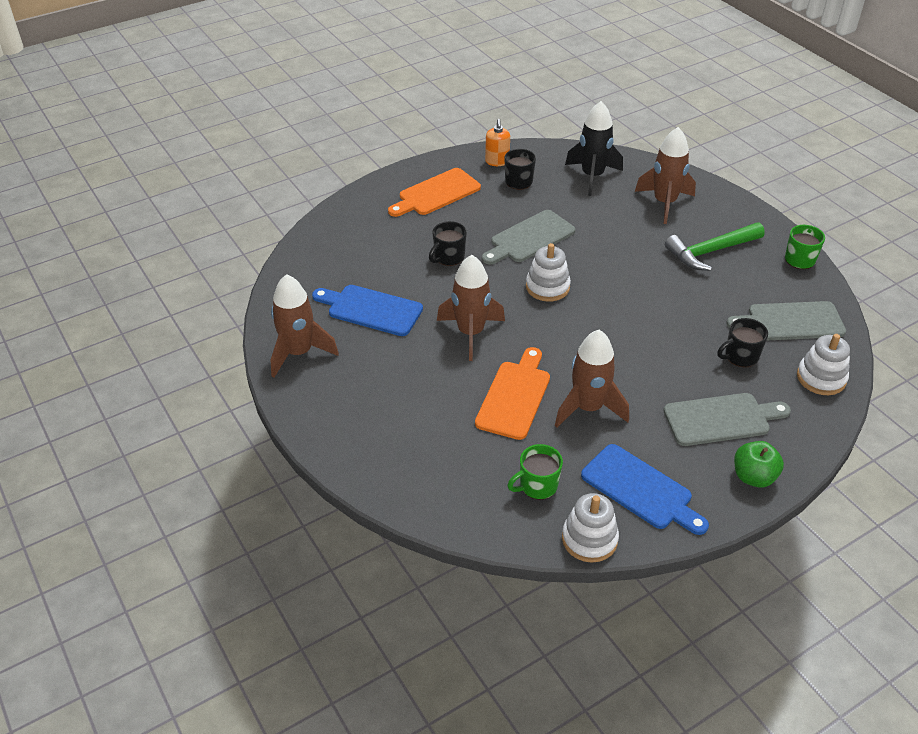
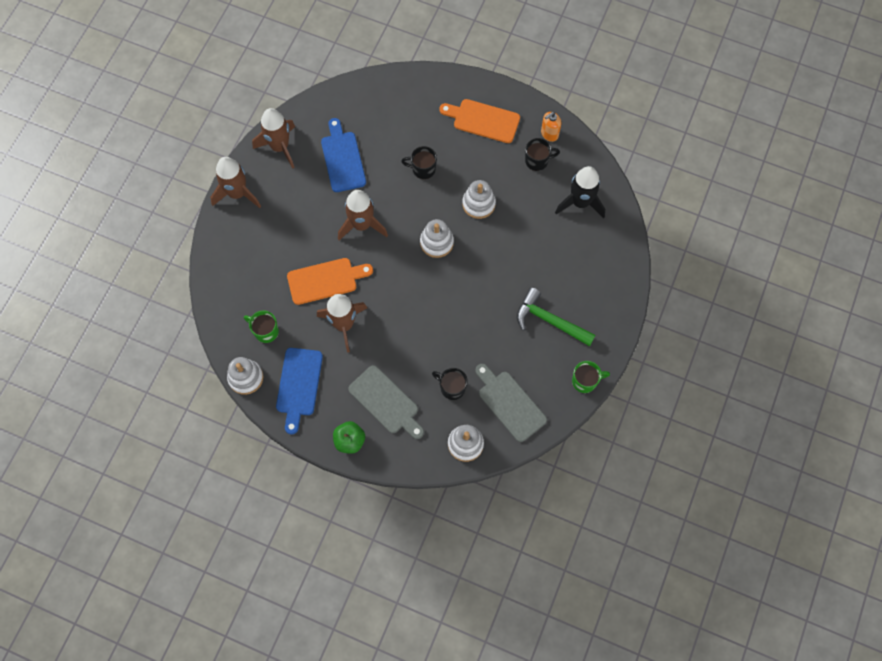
camera: 55 degrees right, 25 degrees up
grey cutting board [482,210,575,265] -> white stacking toy [462,180,496,219]
brown rocket [635,127,696,224] -> brown rocket moved to [210,157,261,208]

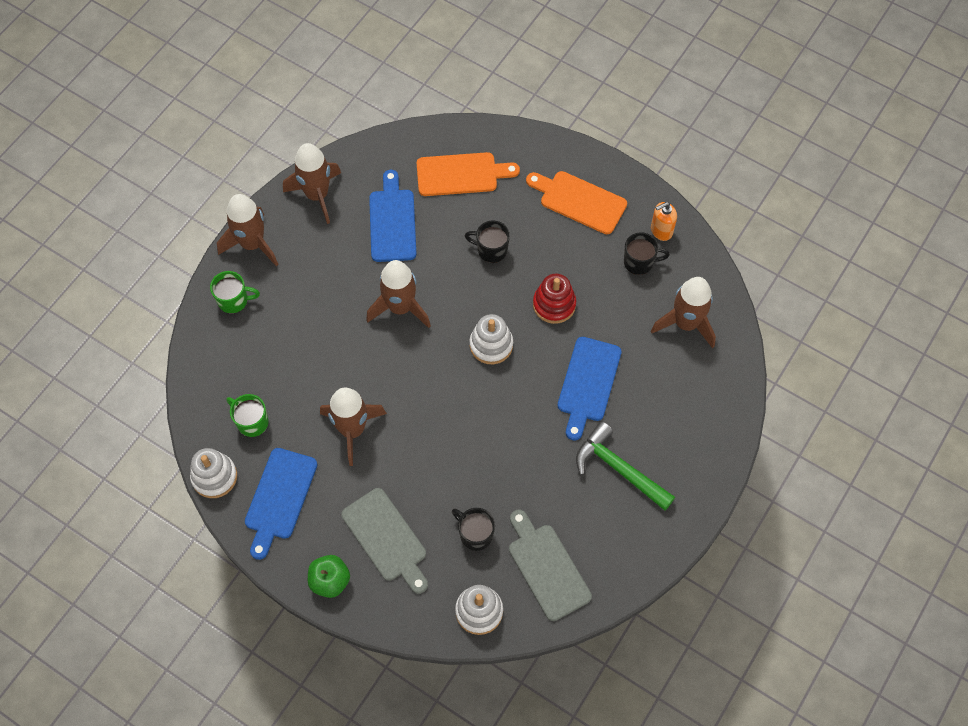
camera: 10 degrees right, 5 degrees down
orange cutting board [287,258,373,305] -> orange cutting board moved to [417,152,520,196]
white stacking toy [462,180,496,219] -> red stacking toy [533,274,576,324]
black rocket [555,166,605,218] -> brown rocket [651,277,716,348]
green mug [572,361,610,393] -> green mug moved to [210,271,260,314]
none -> blue cutting board [558,337,622,441]

